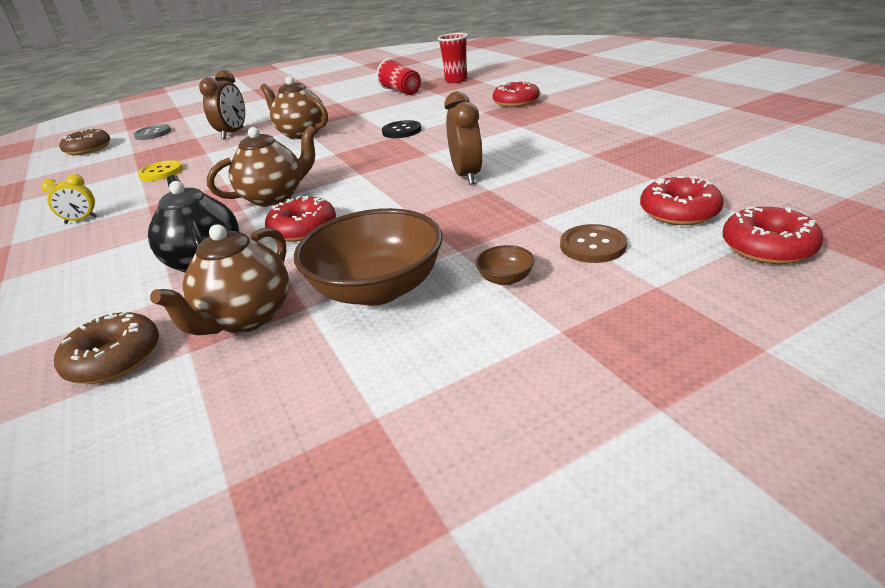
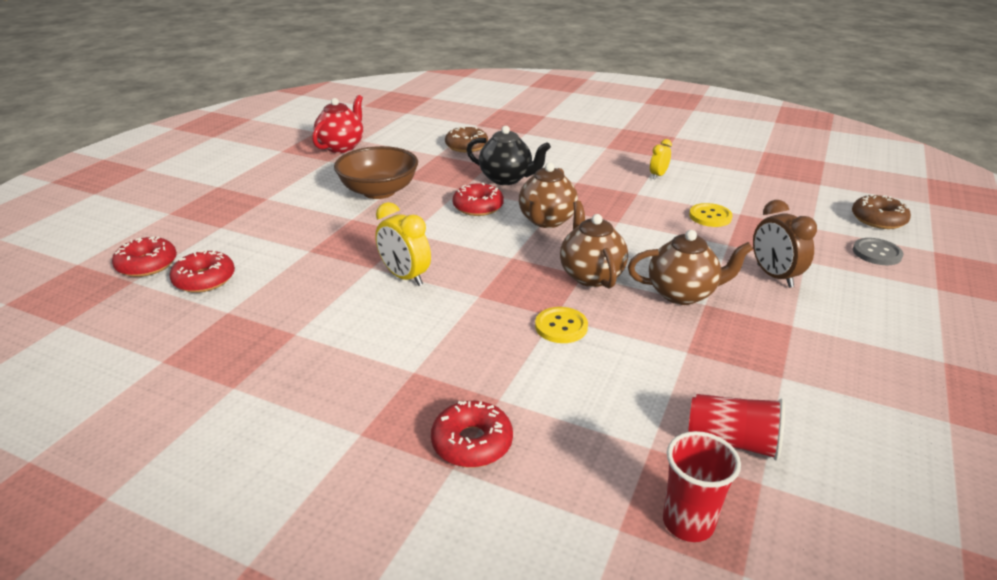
camera: 140 degrees right, 0 degrees up
brown teapot [150,224,289,335] -> brown teapot moved to [560,201,628,288]
black button [382,120,421,138] -> yellow button [535,307,588,343]
brown clock [445,91,483,185] -> yellow clock [375,202,431,286]
brown bowl [475,245,535,285] -> none
brown button [560,224,627,263] -> none
none -> red teapot [312,95,363,153]

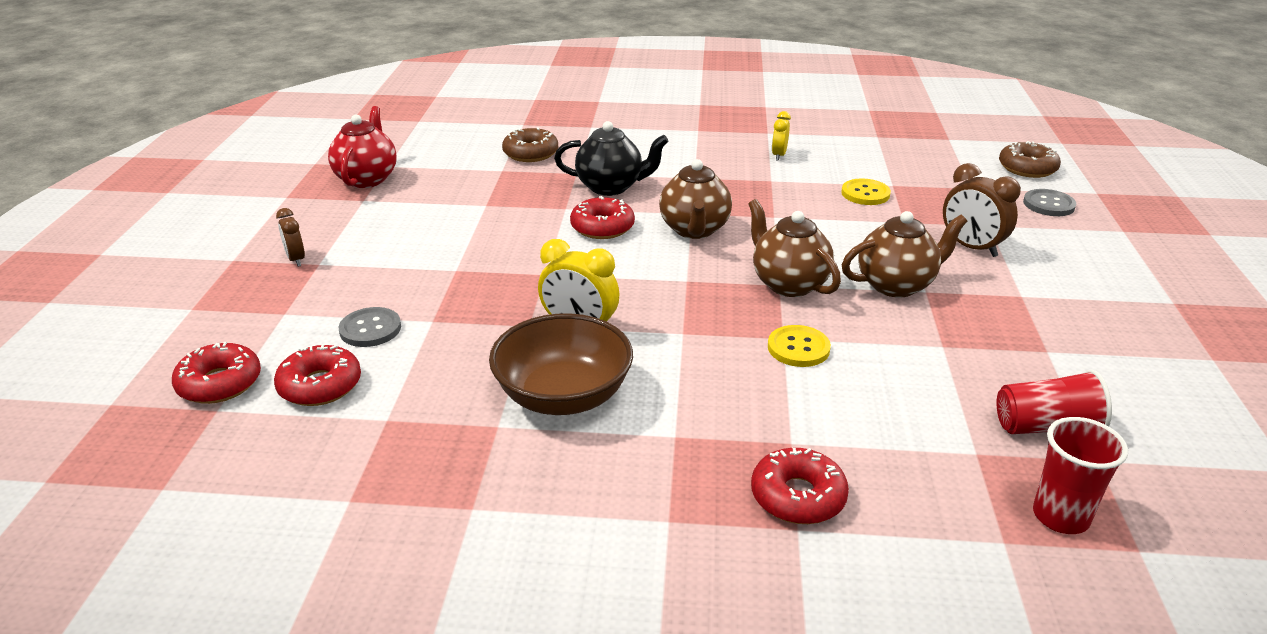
camera: 20 degrees left, 0 degrees up
brown bowl [334,146,418,199] -> brown bowl moved to [489,313,633,415]
none -> brown clock [276,208,305,267]
none -> grey button [339,307,401,347]

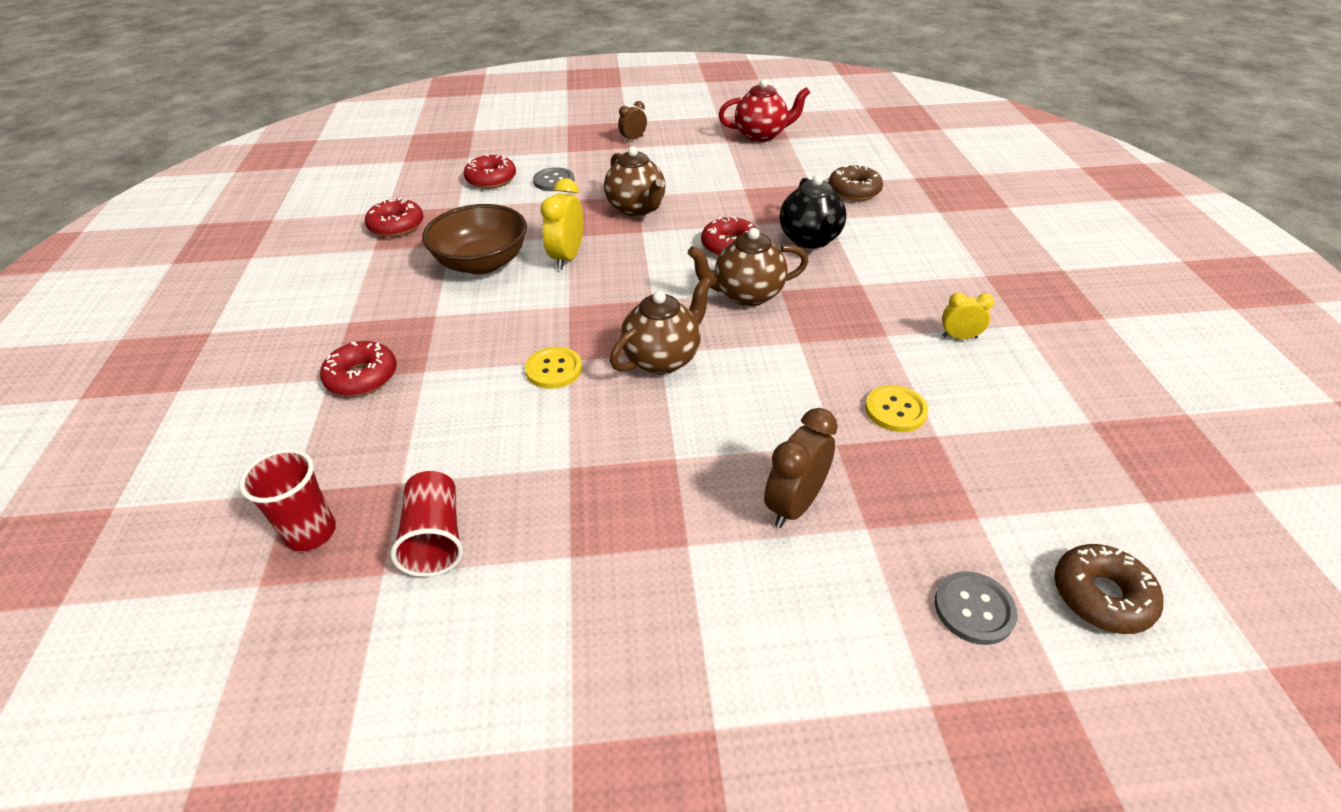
camera: 80 degrees right, 10 degrees up
red donut [172,342,261,404] -> red donut moved to [365,198,424,237]
brown teapot [842,211,968,298] -> brown teapot moved to [604,146,665,217]

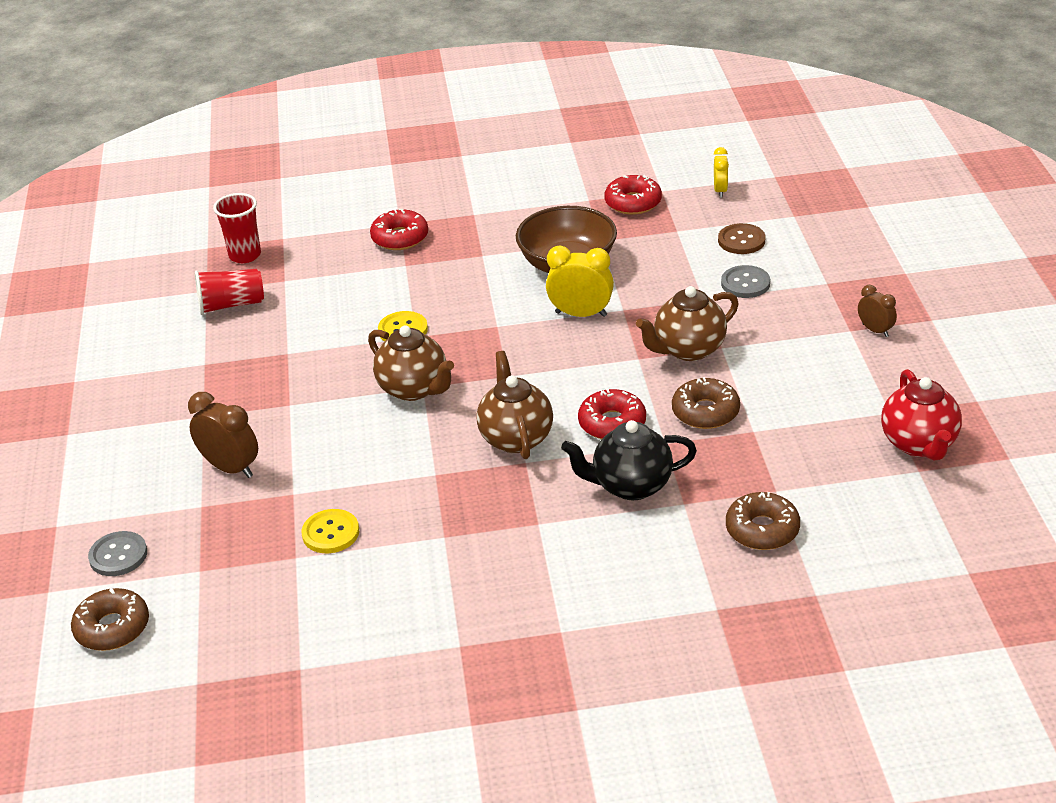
camera: 90 degrees right, 5 degrees down
red donut [464,154,516,189] -> brown button [718,223,766,254]
yellow clock [942,292,994,339] -> yellow clock moved to [714,147,729,198]
none -> brown donut [672,377,740,429]

